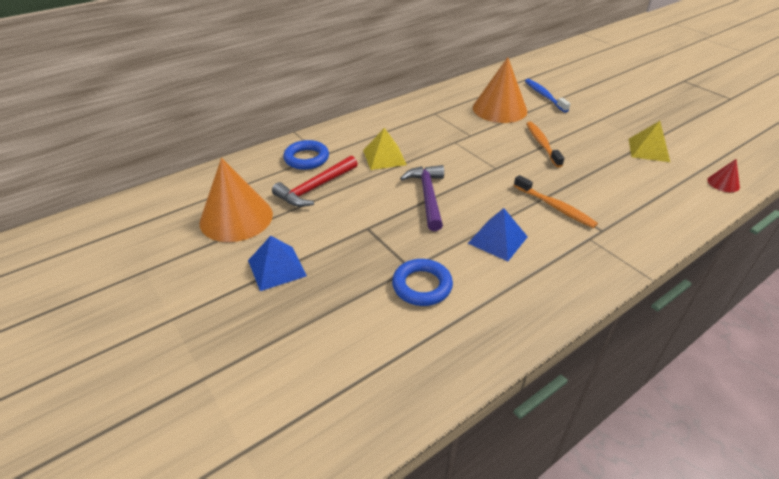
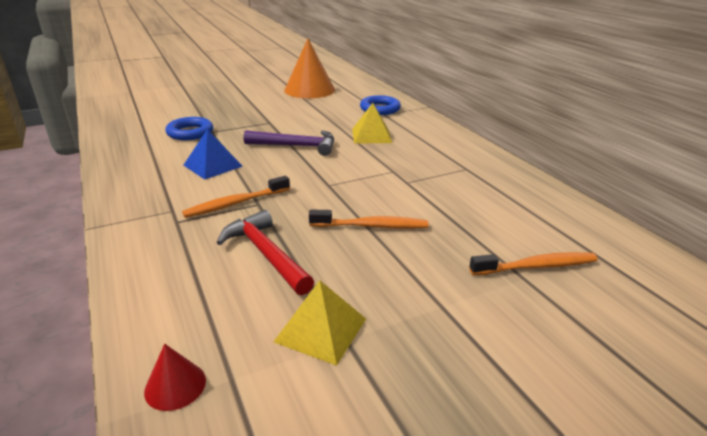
camera: 100 degrees right, 10 degrees down
blue pyramid [248,236,307,291] -> none
red hammer [272,155,358,207] -> red hammer moved to [217,210,314,295]
orange cone [473,57,527,123] -> none
blue toothbrush [525,79,571,113] -> orange toothbrush [469,252,597,275]

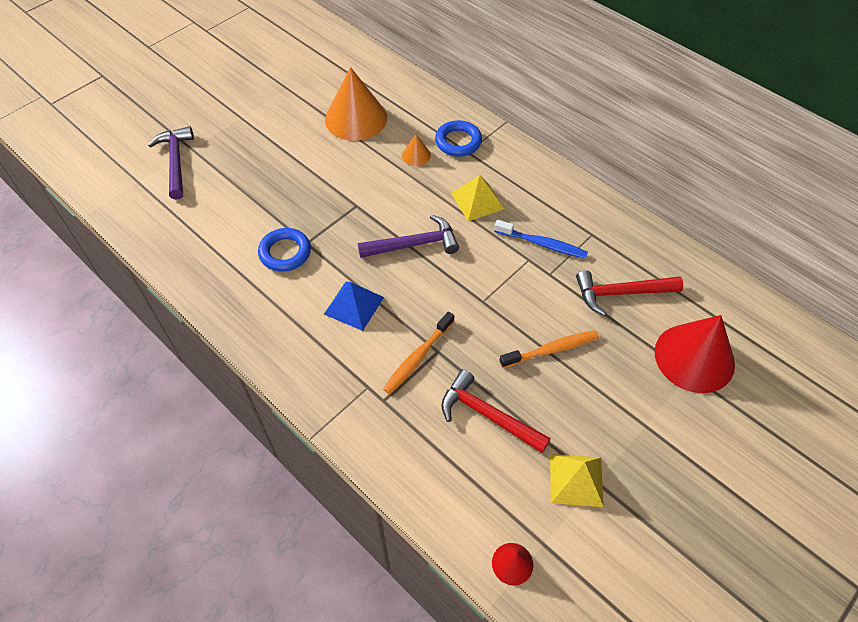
camera: 20 degrees left, 25 degrees up
orange toothbrush [469,252,597,275] -> red cone [655,315,735,393]
none -> purple hammer [148,126,194,200]
none -> orange cone [402,134,431,166]
none -> blue toothbrush [494,220,588,259]
none -> red hammer [576,270,683,315]

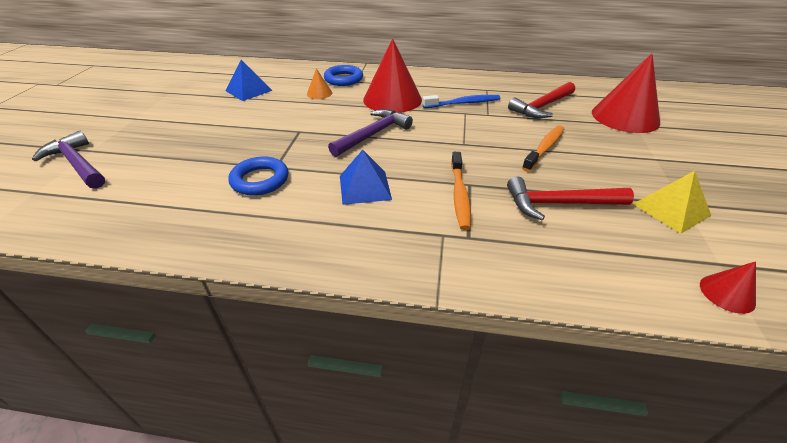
camera: 35 degrees left, 15 degrees down
orange cone [325,67,387,141] -> blue pyramid [225,60,272,101]
yellow pyramid [451,175,504,221] -> red cone [363,38,422,113]

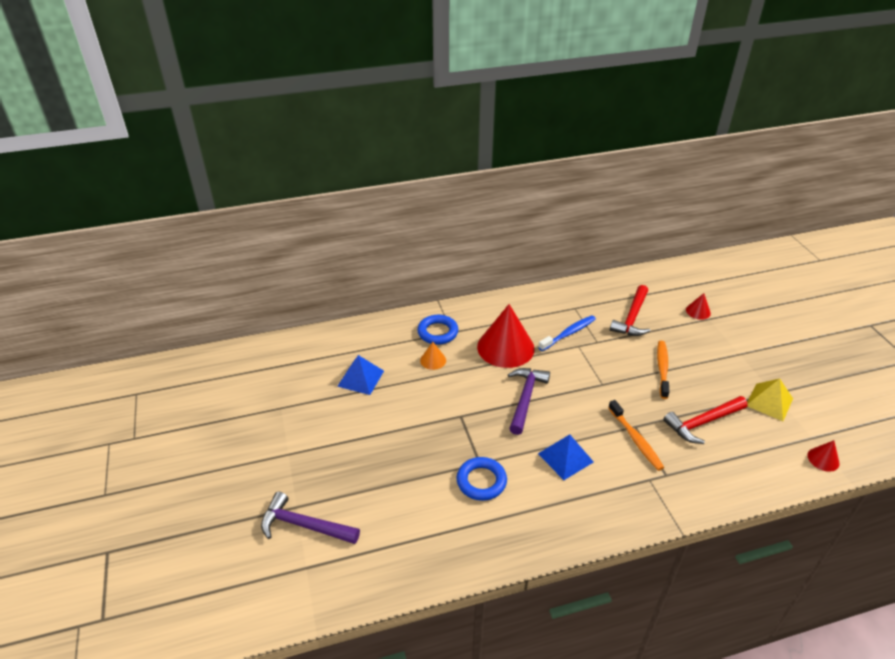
camera: 25 degrees left, 0 degrees up
red cone [592,53,660,133] -> red cone [686,293,711,320], size x0.45

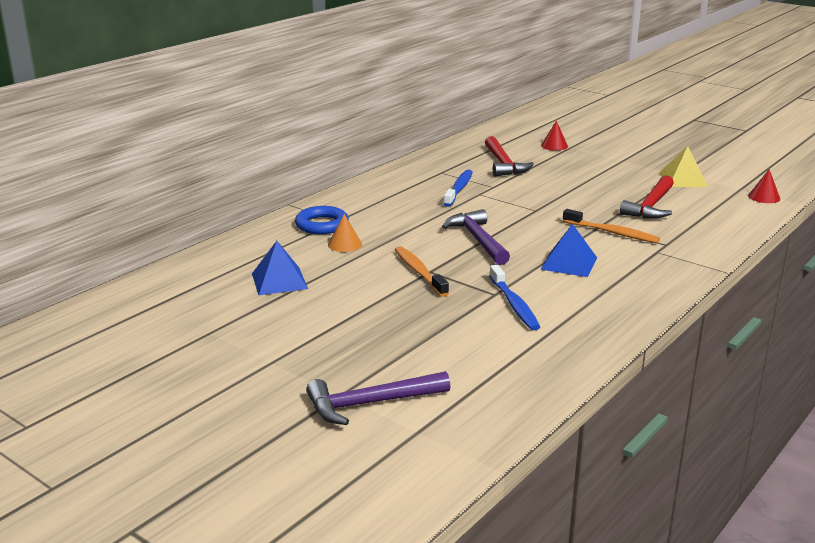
camera: 35 degrees left, 15 degrees down
blue ring [456,457,507,501] -> blue toothbrush [489,265,540,330]
red cone [477,304,535,368] -> none
orange toothbrush [657,341,670,399] -> orange toothbrush moved to [395,246,449,297]

